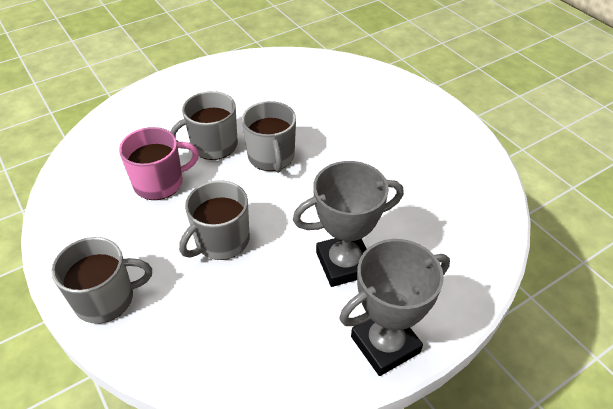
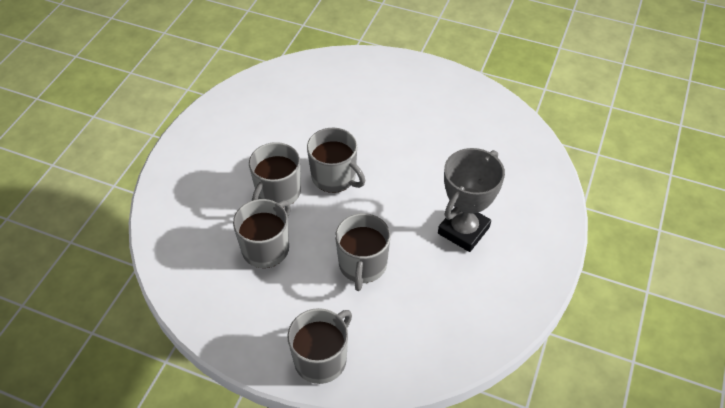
camera: 35 degrees left, 5 degrees up
pink mug [119,127,199,200] -> grey mug [233,199,291,268]
grey trophy [339,239,450,376] -> none

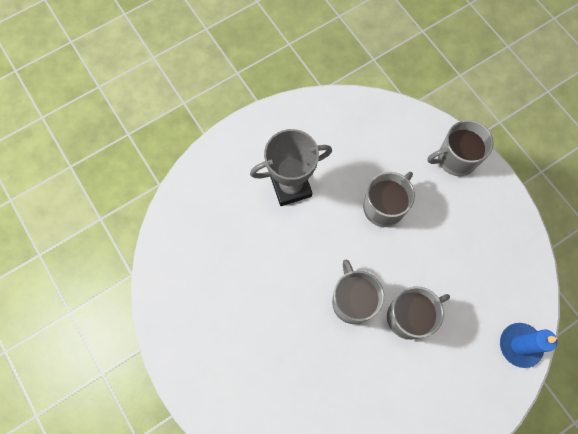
camera: 145 degrees left, 20 degrees up
grey mug [233,199,291,268] -> none
none -> blue candle [500,323,558,368]

